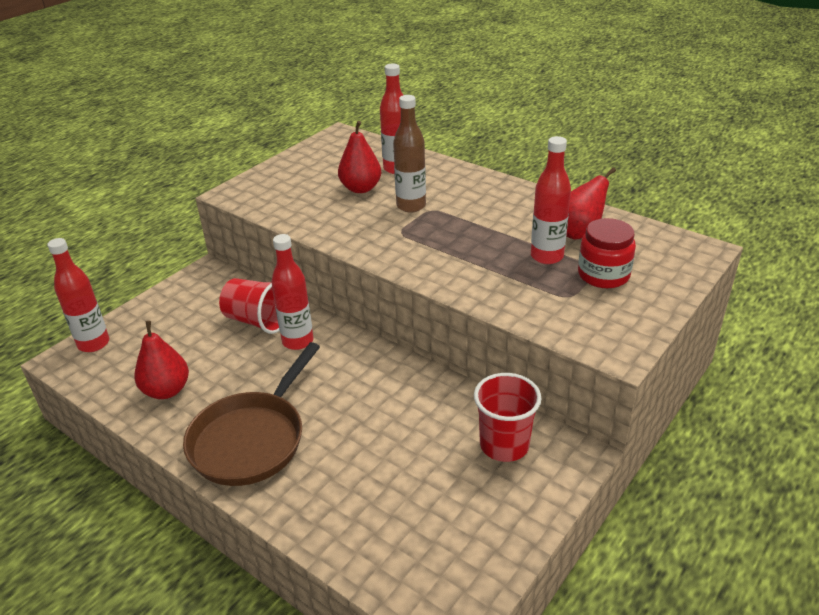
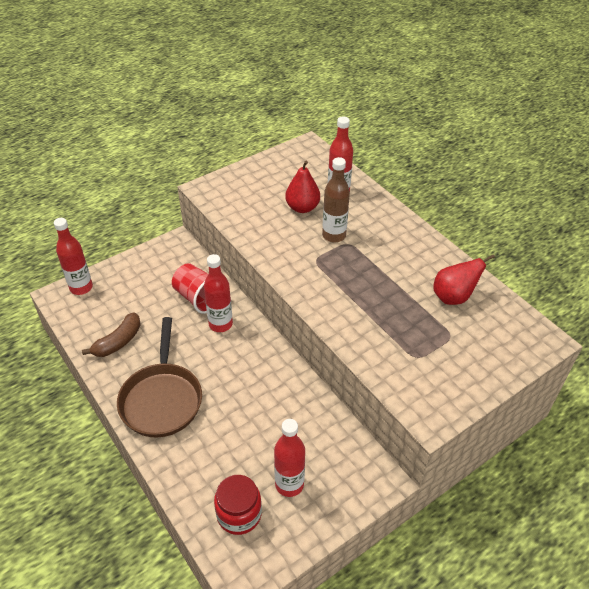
camera: 15 degrees right, 10 degrees up
red pear [134,321,189,399] -> brown banana [82,312,141,357]
brown pan [183,342,320,486] -> brown pan turned 45 degrees counterclockwise [117,317,202,438]
red cup [474,373,542,462] -> none
red bottle [531,136,571,264] -> red bottle moved to [274,419,305,497]
red jar [578,218,636,288] -> red jar moved to [214,475,262,535]

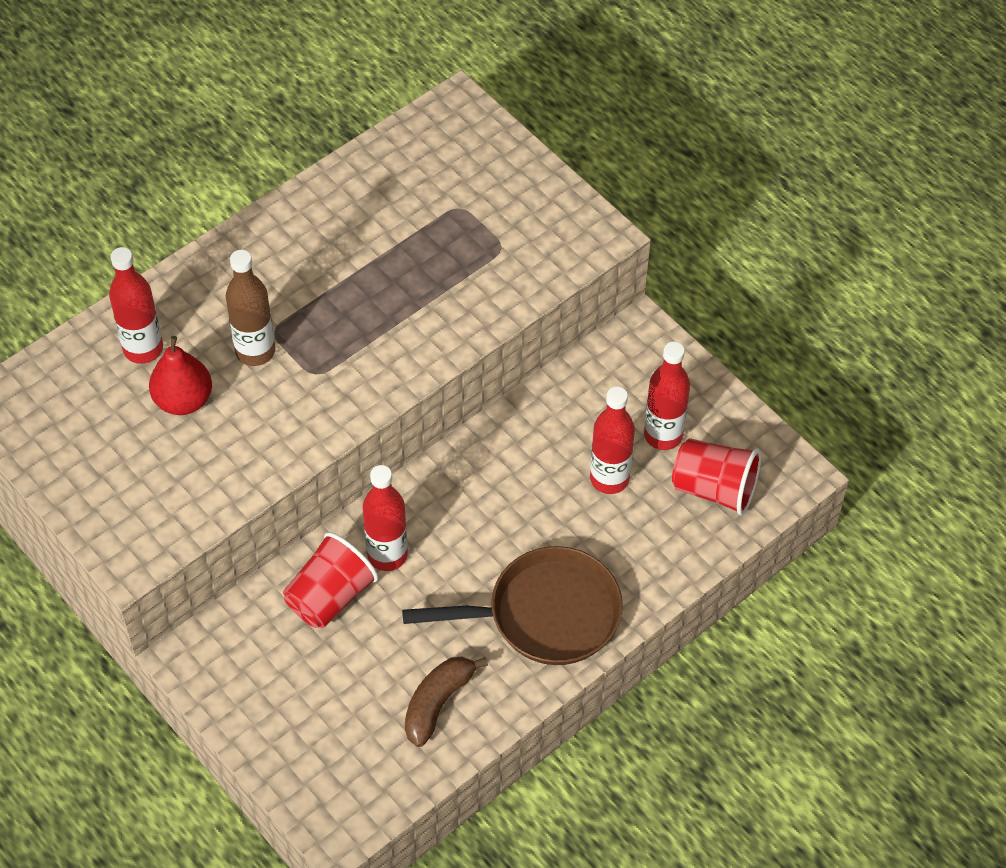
camera: 95 degrees left, 10 degrees up
red bottle [54,218,93,295] -> red bottle moved to [590,386,635,494]
brown banana [82,312,141,357] -> brown banana turned 90 degrees counterclockwise [405,657,488,747]
red jar [214,475,262,535] -> red cup [672,438,761,515]
red pear [433,254,495,305] -> none

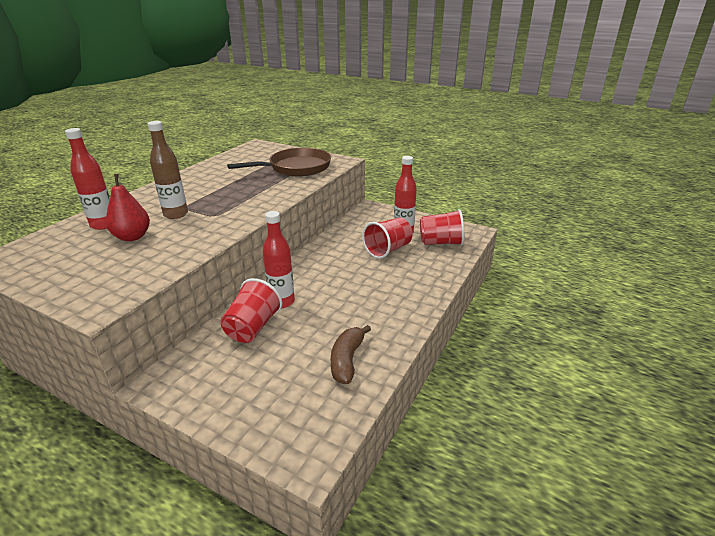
camera: 20 degrees left, 25 degrees down
brown pan [402,546,623,665] -> brown pan moved to [227,148,331,176]
red bottle [590,386,635,494] -> red cup [362,217,413,259]

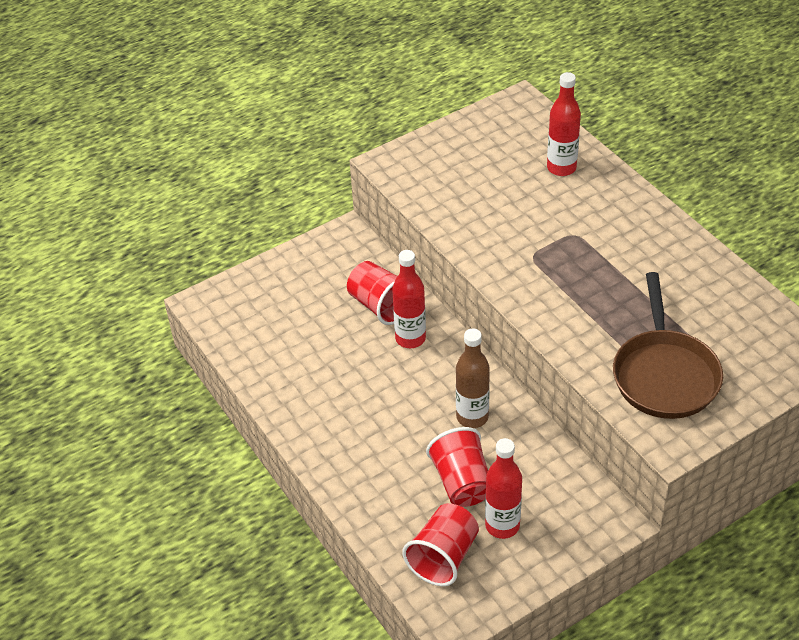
camera: 120 degrees right, 15 degrees up
red pear [106,174,150,241] -> none
brown bottle [148,121,188,219] -> brown bottle moved to [456,328,490,428]
brown banana [331,325,371,384] -> none

